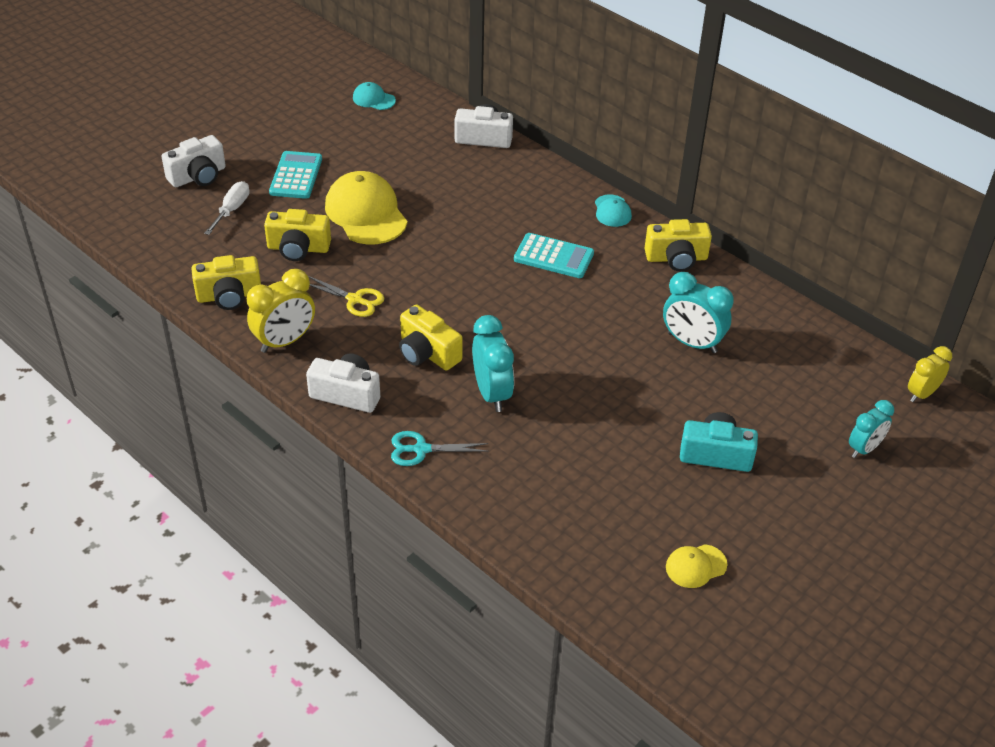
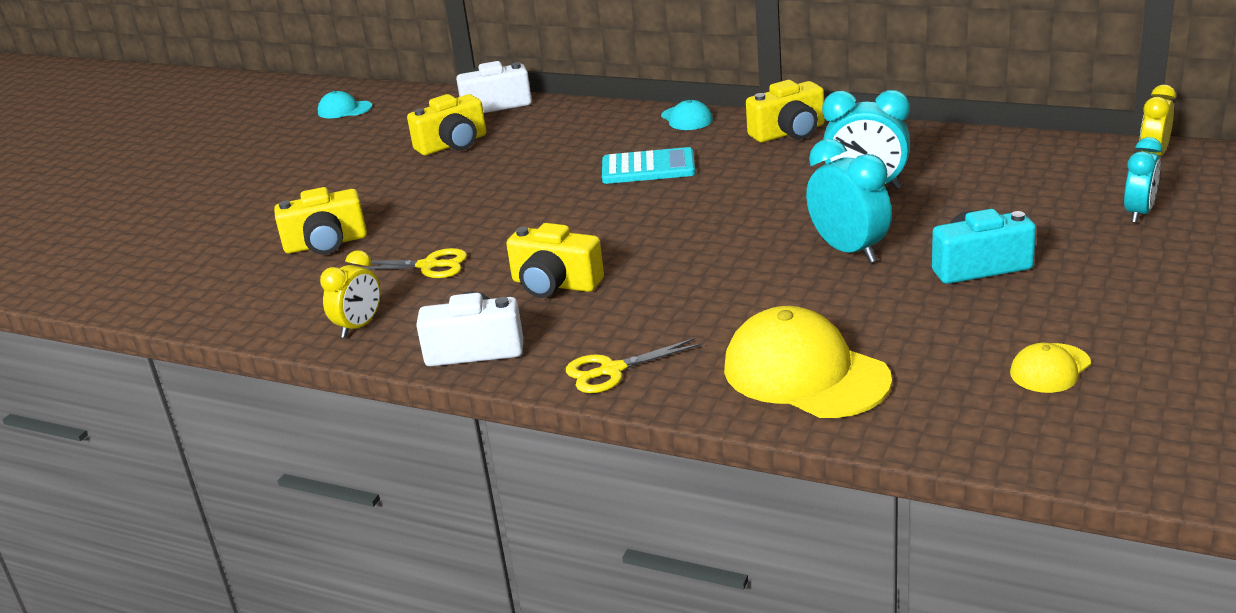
camera: 15 degrees left, 15 degrees down
white camera [161,135,226,188] -> none
yellow camera [191,255,261,310] -> yellow camera moved to [407,94,486,155]
white screwdriver [204,181,250,235] -> none
yellow clock [247,269,315,353] -> yellow clock [320,250,381,338], size x0.66
turquoise calculator [269,151,322,199] -> none
yellow cap [325,171,407,245] -> yellow cap moved to [724,306,892,418]
turquoise scissors [391,431,489,466] -> yellow scissors [566,338,701,393]
turquoise clock [472,315,514,412] -> turquoise clock moved to [806,139,892,263]

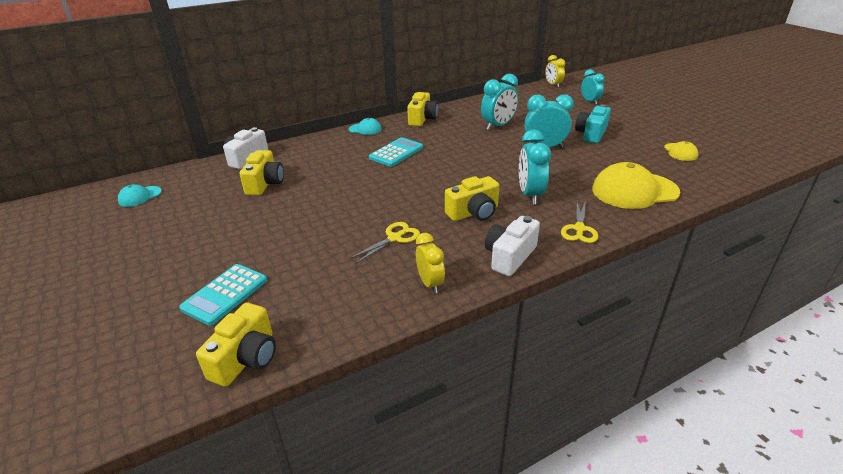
camera: 55 degrees left, 5 degrees up
yellow camera [274,187,367,254] -> yellow camera moved to [196,303,276,387]
none -> turquoise calculator [179,264,267,326]
none -> turquoise clock [519,129,551,205]

